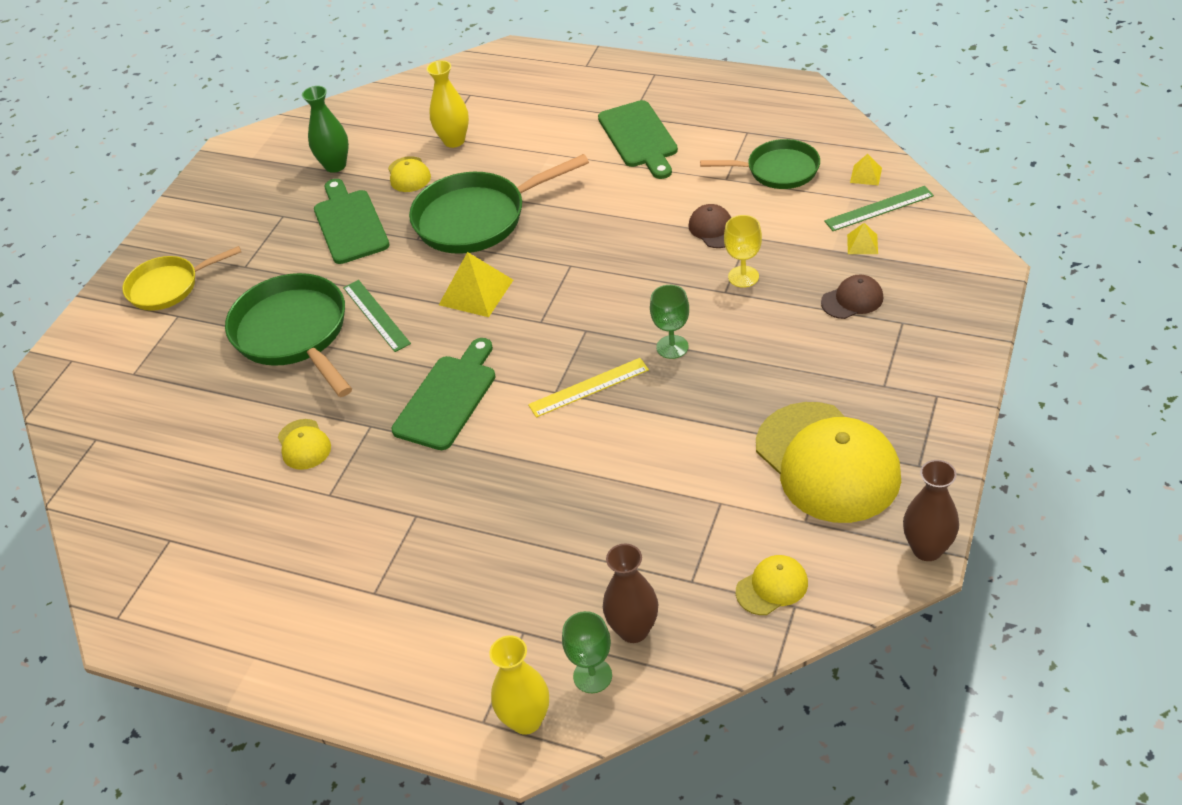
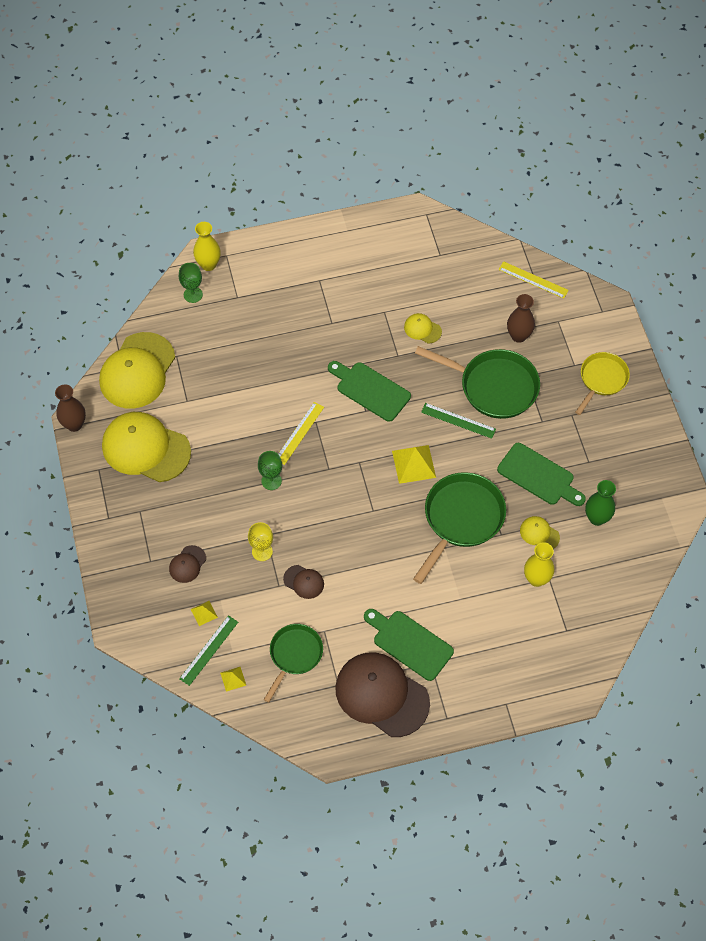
camera: 140 degrees right, 15 degrees up
green cutting board [392,338,495,450] -> green cutting board turned 135 degrees clockwise [328,361,411,422]
brown vase [603,544,658,643] -> brown vase moved to [507,294,535,343]
green pan [700,139,820,189] -> green pan turned 150 degrees clockwise [264,624,323,702]
yellow cap [736,555,808,615] -> yellow cap [99,332,175,409], size x2.26
none -> brown cap [335,652,430,737]
none -> yellow ruler [498,261,569,299]

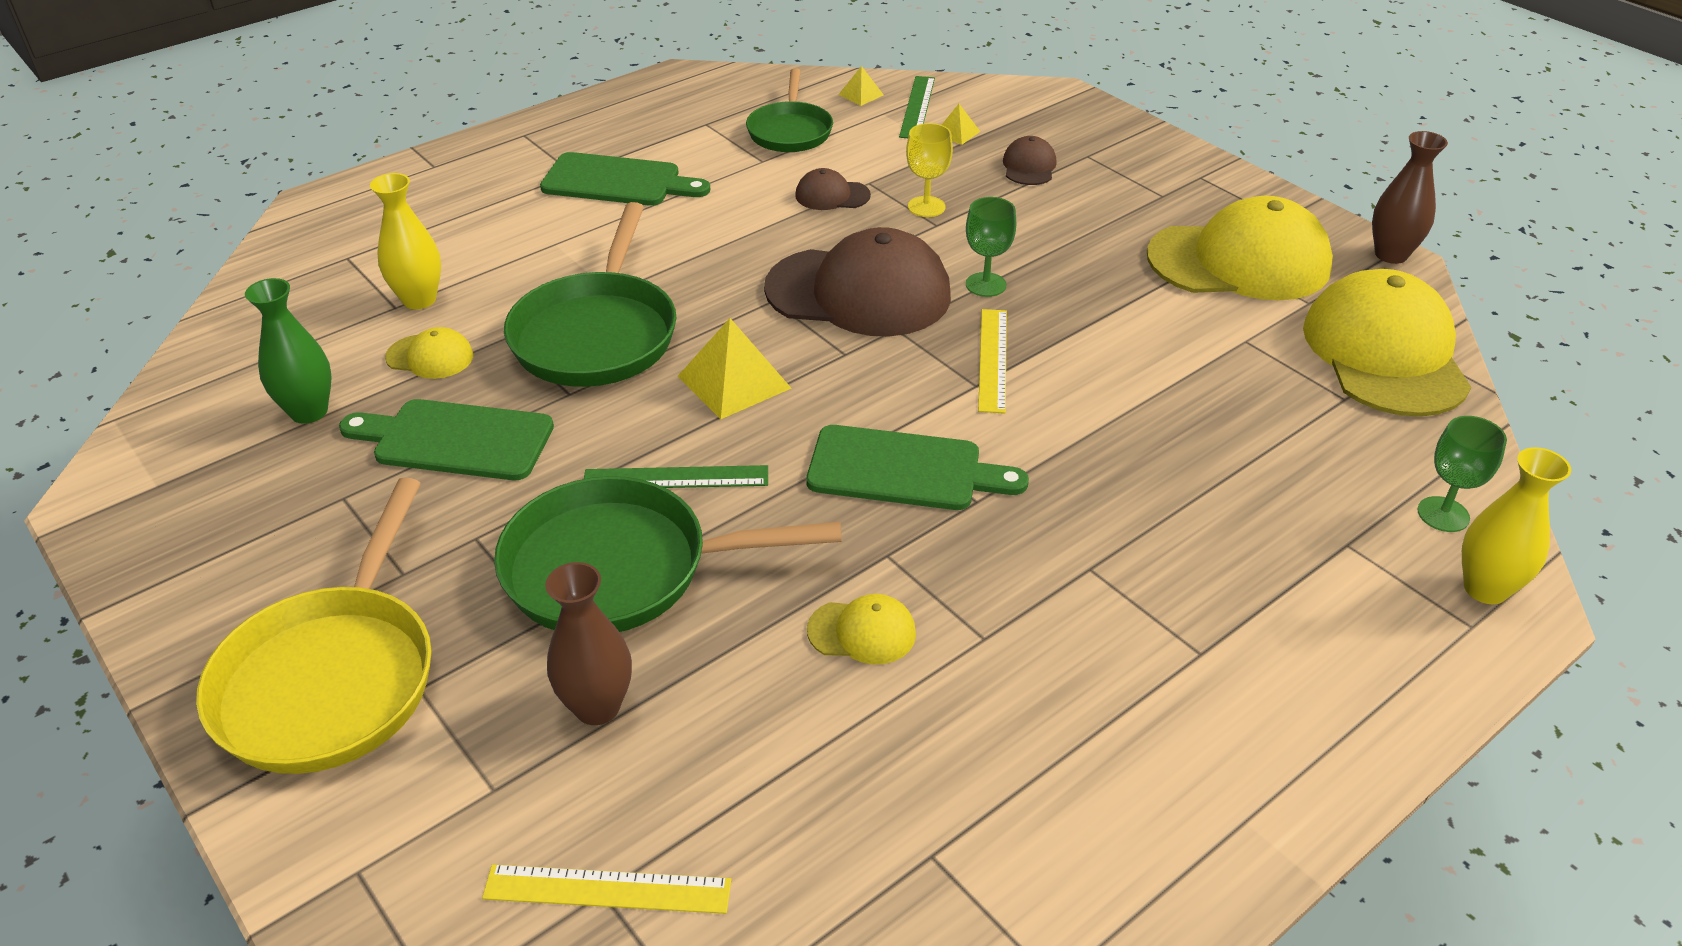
camera: 155 degrees right, 20 degrees down
brown cap [335,652,430,737] -> brown cap moved to [764,227,951,336]
yellow pan [575,352,630,415] -> yellow pan [196,478,432,774], size x1.58

